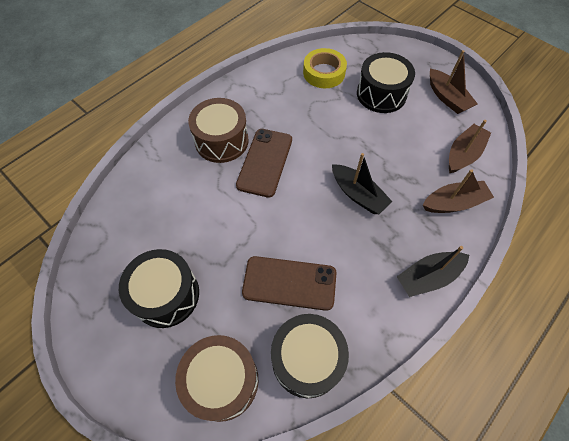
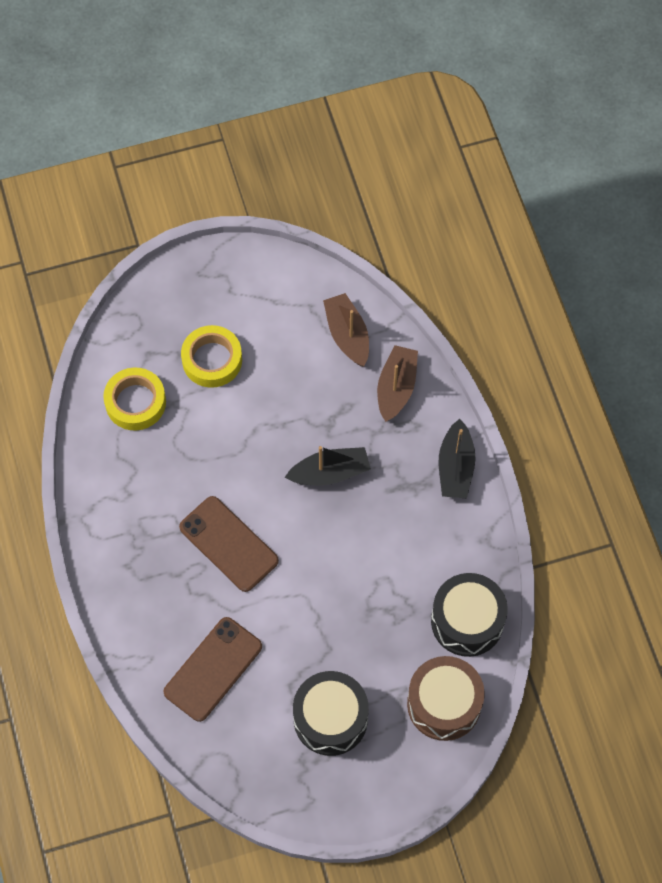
camera: 60 degrees left, 5 degrees up
brown drum [188,98,249,163] -> none
brown phone [242,256,336,311] -> brown phone moved to [164,617,262,722]
black drum [357,52,415,113] -> yellow tape [181,325,242,388]
brown boat [430,50,478,114] -> none

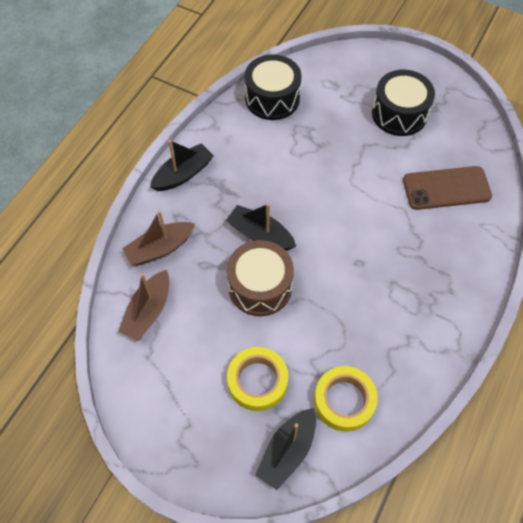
camera: 135 degrees left, 5 degrees down
brown phone [179,496,279,592] -> none
brown drum [407,656,485,741] -> brown drum moved to [227,240,294,316]
none -> black boat [255,408,316,490]

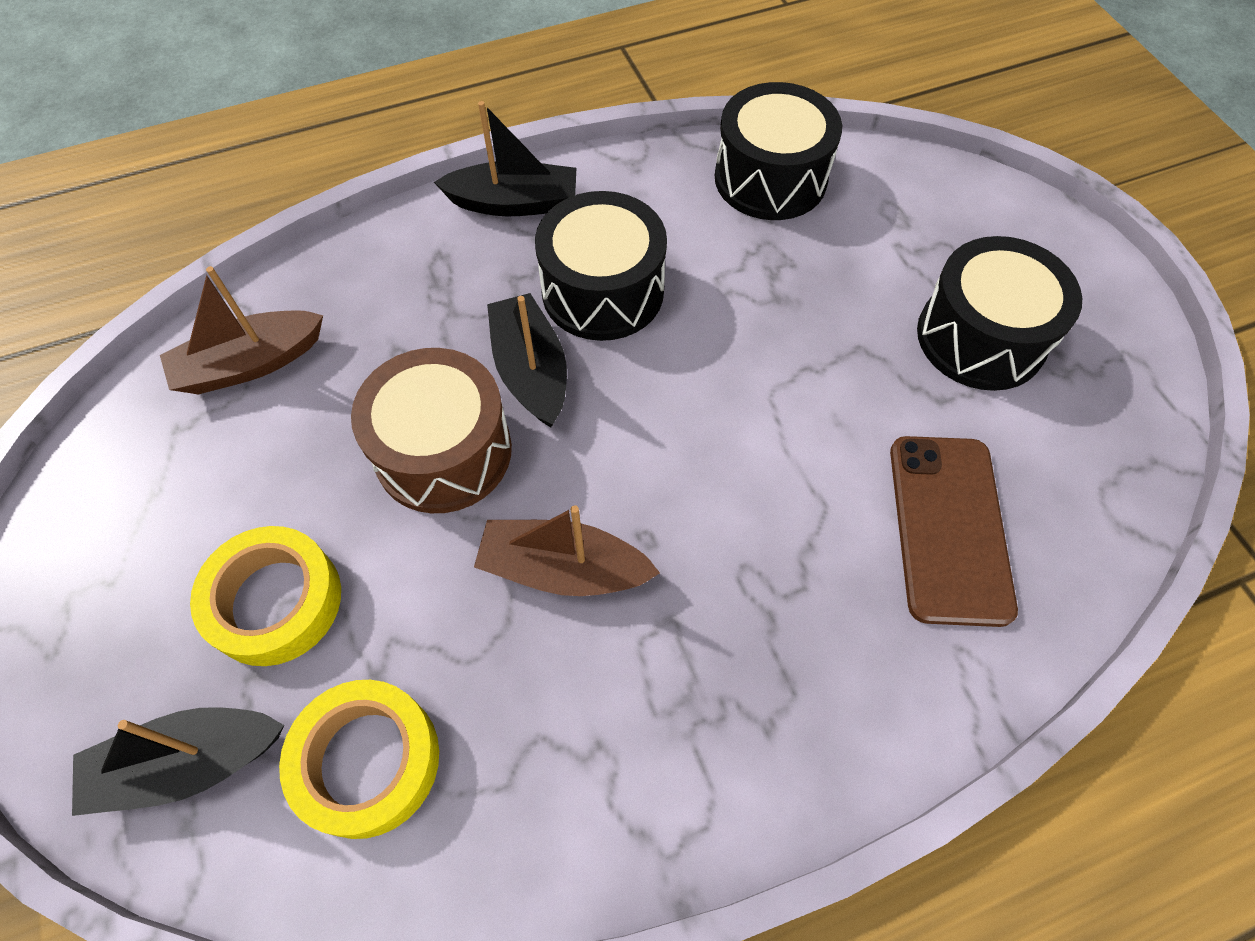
camera: 40 degrees right, 0 degrees up
brown boat [122,210,195,266] -> brown boat moved to [474,505,660,596]
brown phone [403,166,492,210] -> brown phone turned 60 degrees clockwise [890,436,1018,627]
none -> black drum [535,191,667,341]

